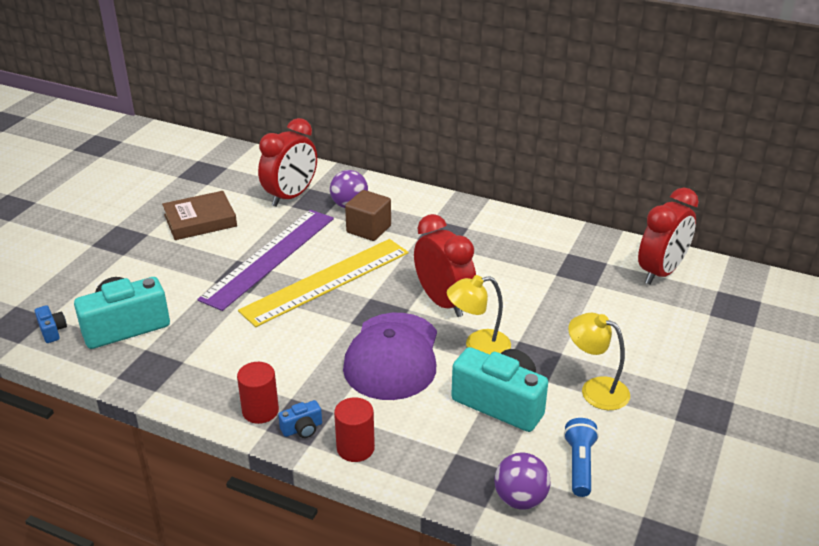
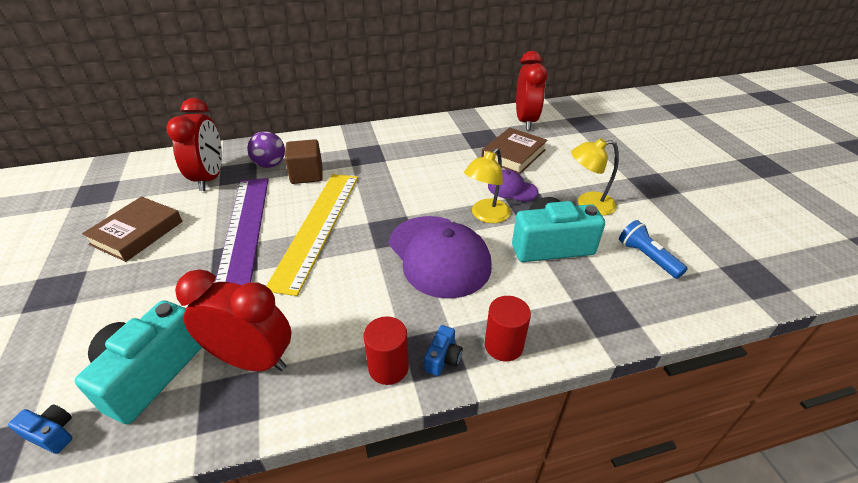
camera: 40 degrees left, 5 degrees up
red clock [414,214,476,317] -> red clock moved to [175,269,291,371]
purple ball [494,453,551,510] -> none
none -> brown book [481,128,547,174]
none -> purple cap [488,170,538,202]

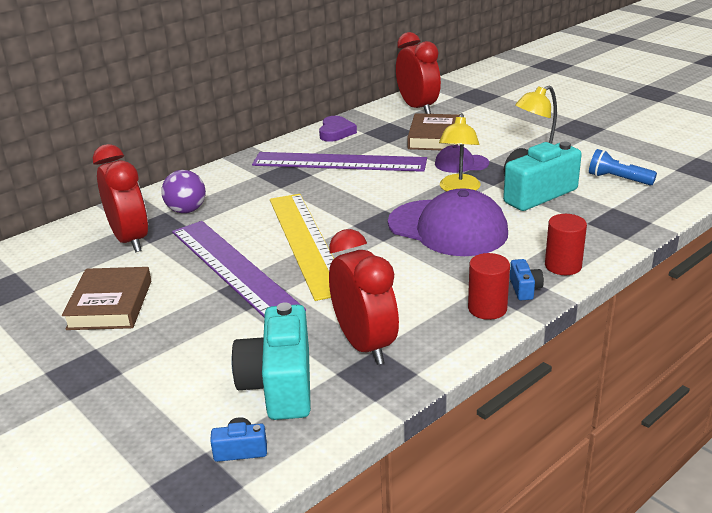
camera: 25 degrees left, 10 degrees down
red clock [175,269,291,371] -> red clock turned 75 degrees clockwise [329,229,399,365]
brown cube [285,139,323,184] -> none
none -> purple ruler [252,152,427,172]
none -> purple heart [319,116,357,142]

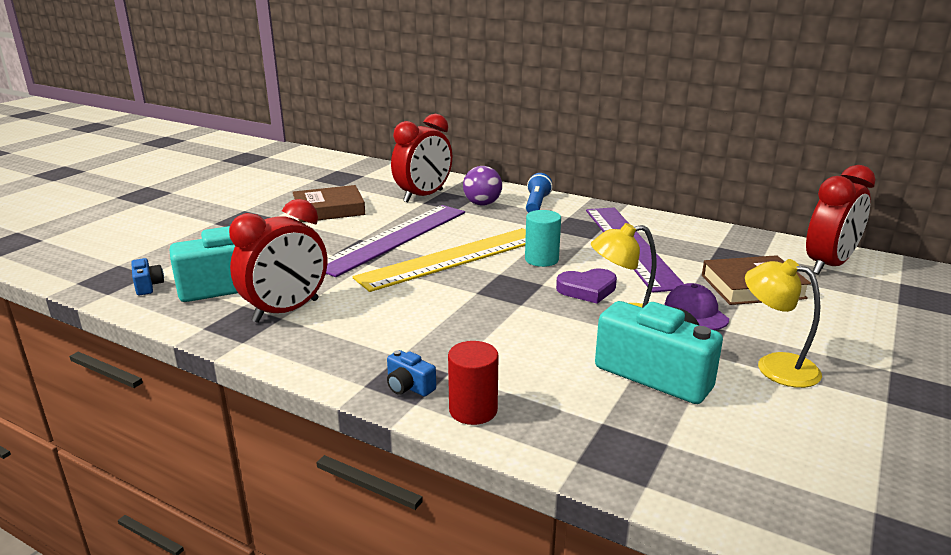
camera: 70 degrees right, 5 degrees down
purple heart [319,116,357,142] -> purple heart moved to [556,269,617,304]
purple cap [388,188,508,256] -> none
red cylinder [468,253,510,320] -> none
blue camera [510,259,544,300] -> blue camera turned 60 degrees clockwise [387,350,436,397]
blue flashlight [589,149,657,186] -> blue flashlight moved to [526,173,552,213]
none -> turquoise cylinder [525,210,561,267]

